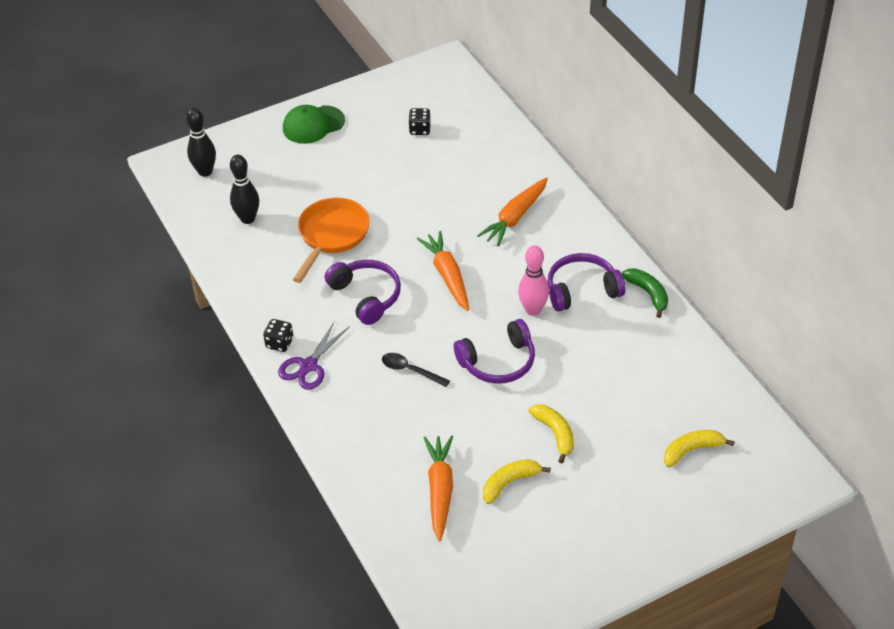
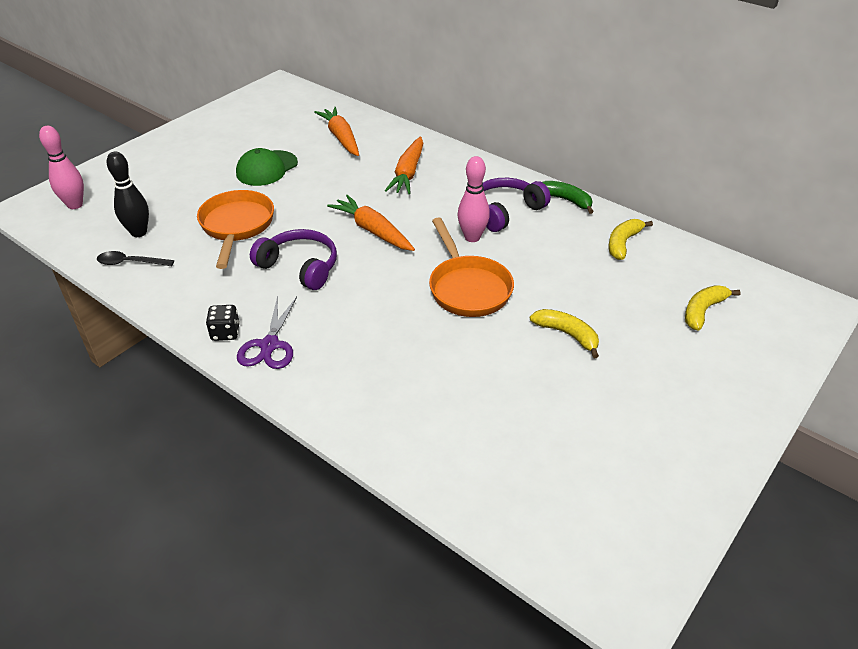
camera: 25 degrees left, 5 degrees down
black bowling pin [186,108,216,177] -> pink bowling pin [39,126,84,209]
green cap [283,105,345,144] -> green cap moved to [236,148,298,186]
black spoon [382,353,450,387] -> black spoon moved to [97,251,174,266]
black dice [409,108,431,135] -> none
orange carrot [424,435,453,541] -> orange carrot moved to [314,107,359,156]
purple headphones [454,319,535,384] -> orange pan [429,217,514,317]
yellow banana [483,459,551,504] -> yellow banana moved to [609,219,653,260]

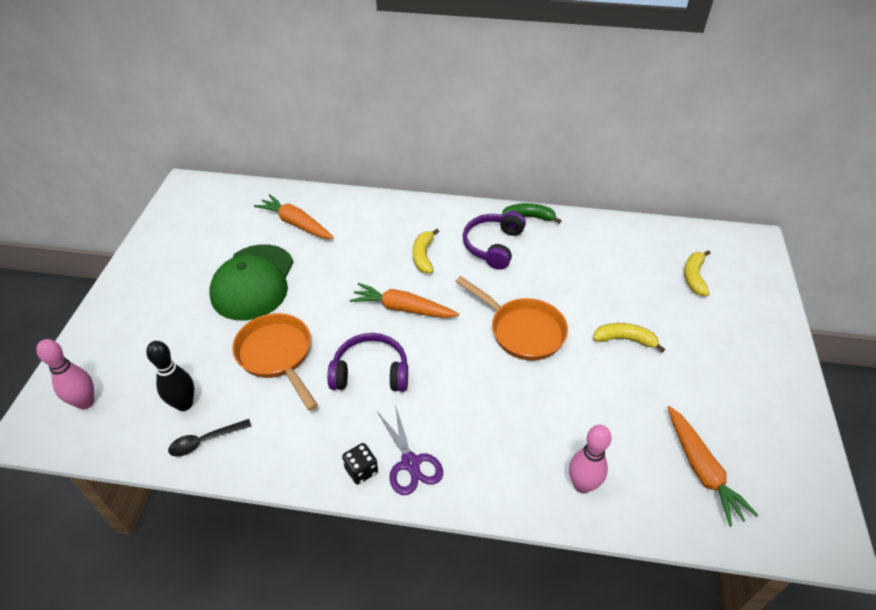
camera: 30 degrees left, 5 degrees up
green cap [236,148,298,186] -> green cap [209,244,293,321], size x1.52
orange carrot [385,136,423,194] -> orange carrot moved to [667,406,759,527]
pink bowling pin [458,156,490,242] -> pink bowling pin moved to [569,425,612,494]
yellow banana [609,219,653,260] -> yellow banana moved to [412,229,439,274]

